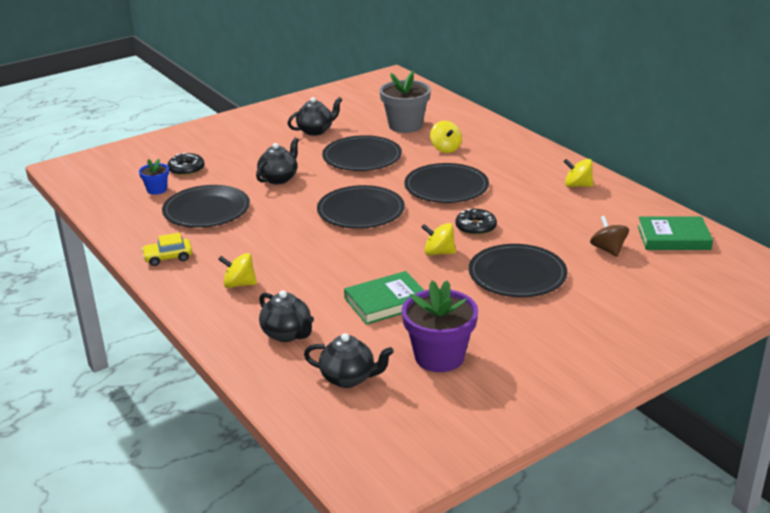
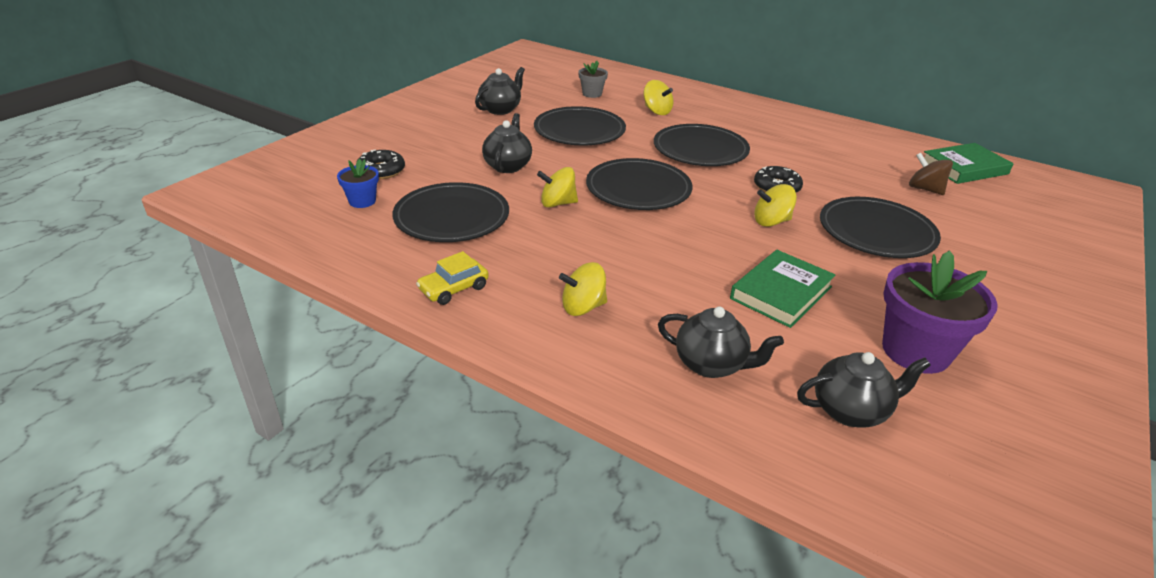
camera: 25 degrees left, 5 degrees up
grey flower pot [379,70,431,133] -> grey flower pot [578,61,608,98], size x0.52
yellow spinning top [563,159,593,187] -> yellow spinning top moved to [537,167,578,208]

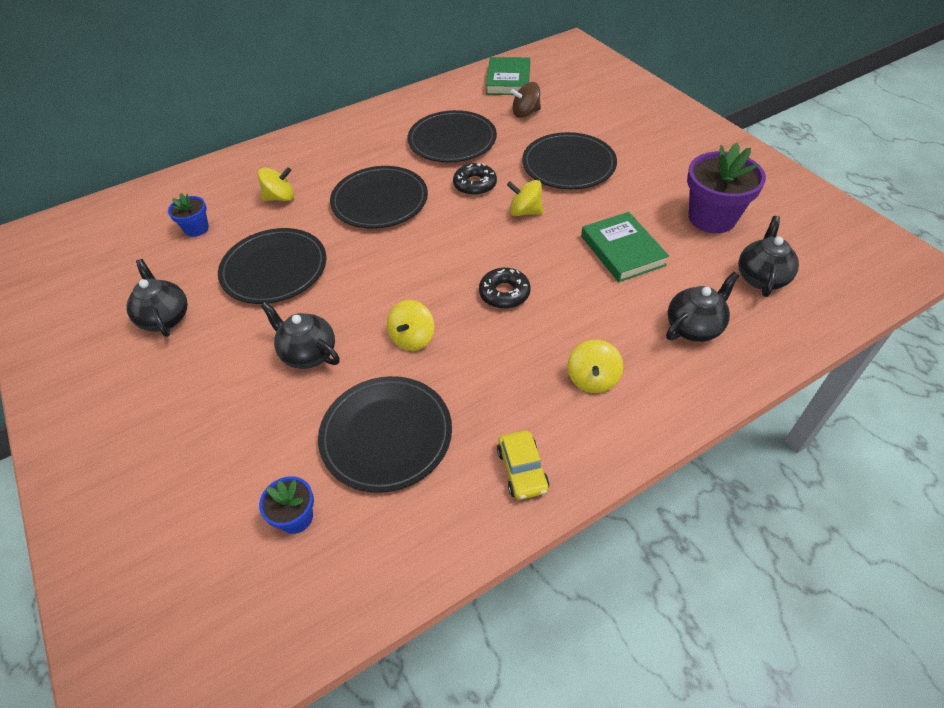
camera: 60 degrees left, 15 degrees up
black donut [356,149,405,179] -> black donut moved to [479,268,531,309]
grey flower pot [578,61,608,98] -> blue flower pot [168,193,209,237]
black plate [586,158,692,210] -> black plate moved to [408,110,497,163]
yellow spinning top [754,184,797,227] -> yellow spinning top turned 90 degrees clockwise [507,180,543,216]

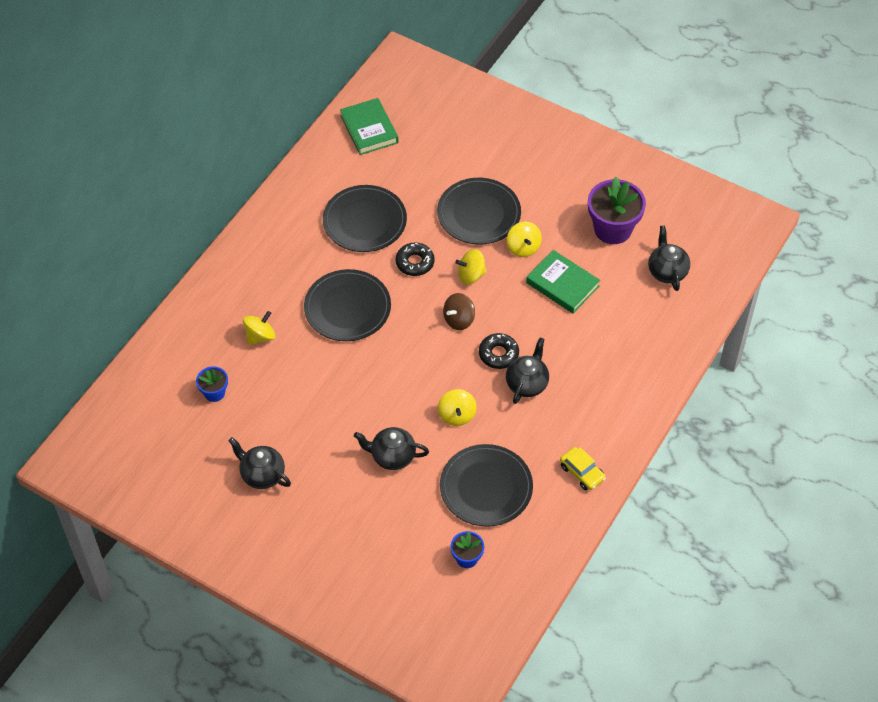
camera: 30 degrees left, 5 degrees up
black plate [218,228,327,304] -> none
brown spinning top [511,82,541,118] -> brown spinning top moved to [443,293,475,330]
yellow spinning top [568,340,623,393] -> yellow spinning top moved to [507,222,542,257]
black teapot [666,272,740,342] -> black teapot moved to [506,338,549,404]

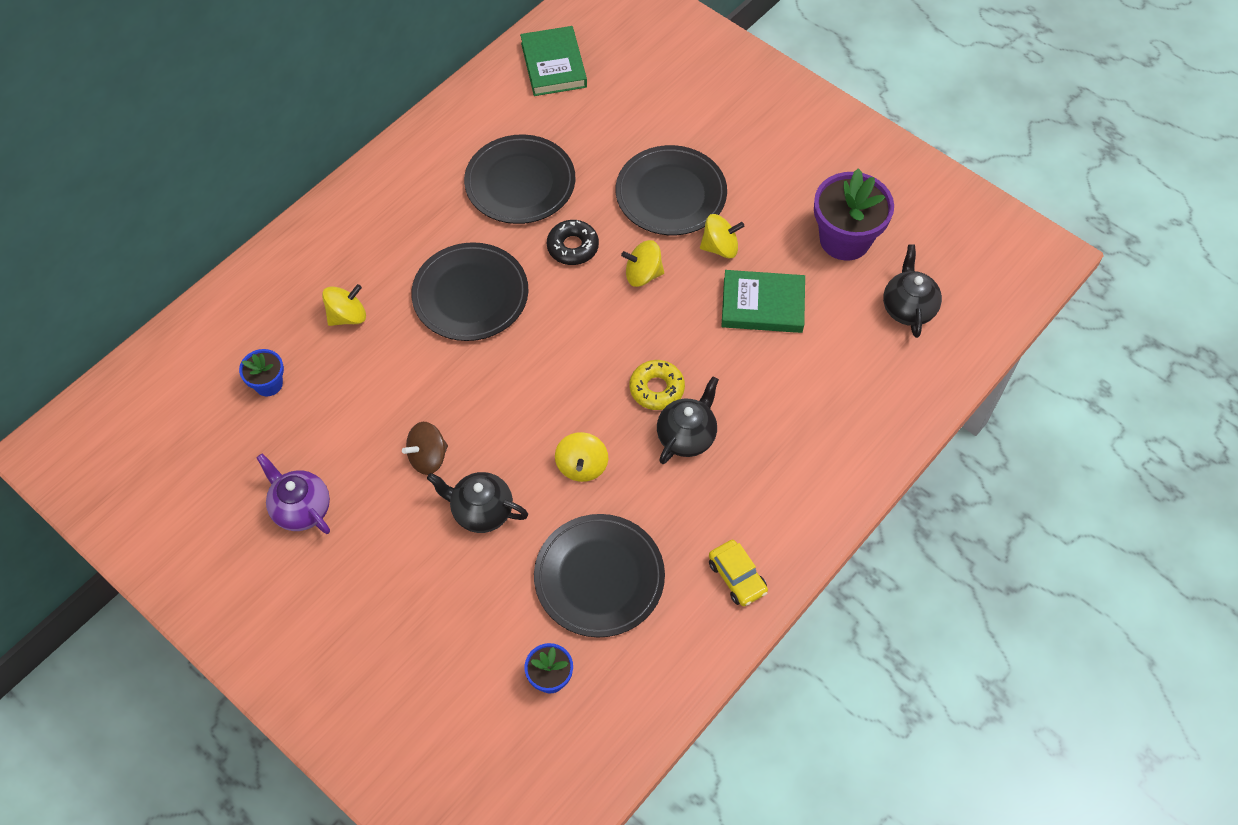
camera: 10 degrees right, 5 degrees up
black teapot [228,437,291,489] -> purple teapot [256,454,330,534]
brown spinning top [443,293,475,330] -> brown spinning top moved to [402,422,448,475]
black donut [479,333,519,369] -> yellow donut [630,360,685,410]
yellow spinning top [507,222,542,257] -> yellow spinning top turned 90 degrees counterclockwise [700,214,744,258]
green book [526,250,600,313] -> green book turned 45 degrees counterclockwise [722,270,805,333]

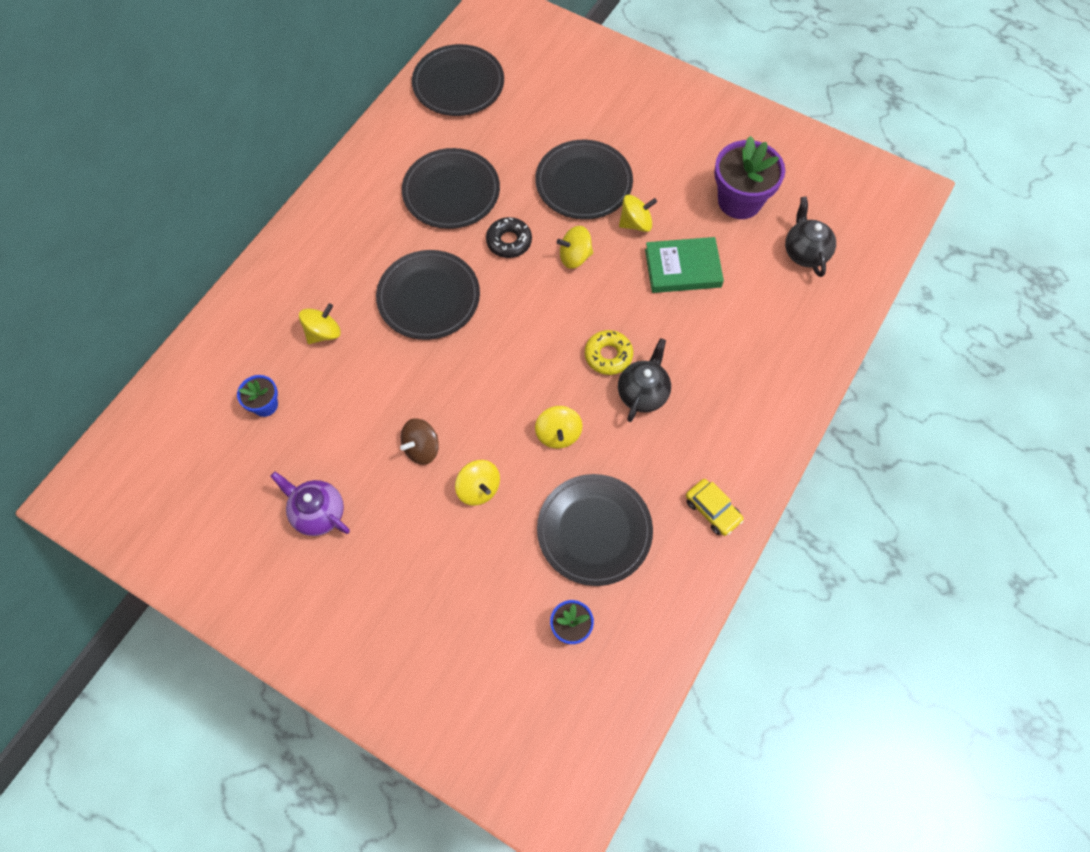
camera: 10 degrees left, 5 degrees up
black teapot [427,472,528,533] -> yellow spinning top [455,460,500,506]
green book [520,26,587,96] -> black plate [412,44,504,116]

